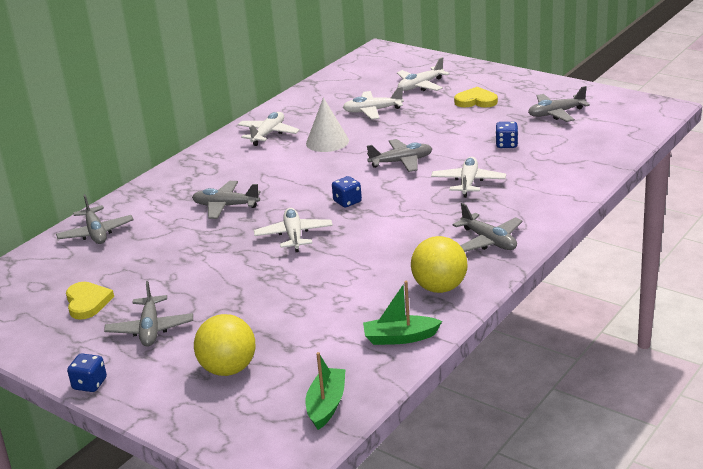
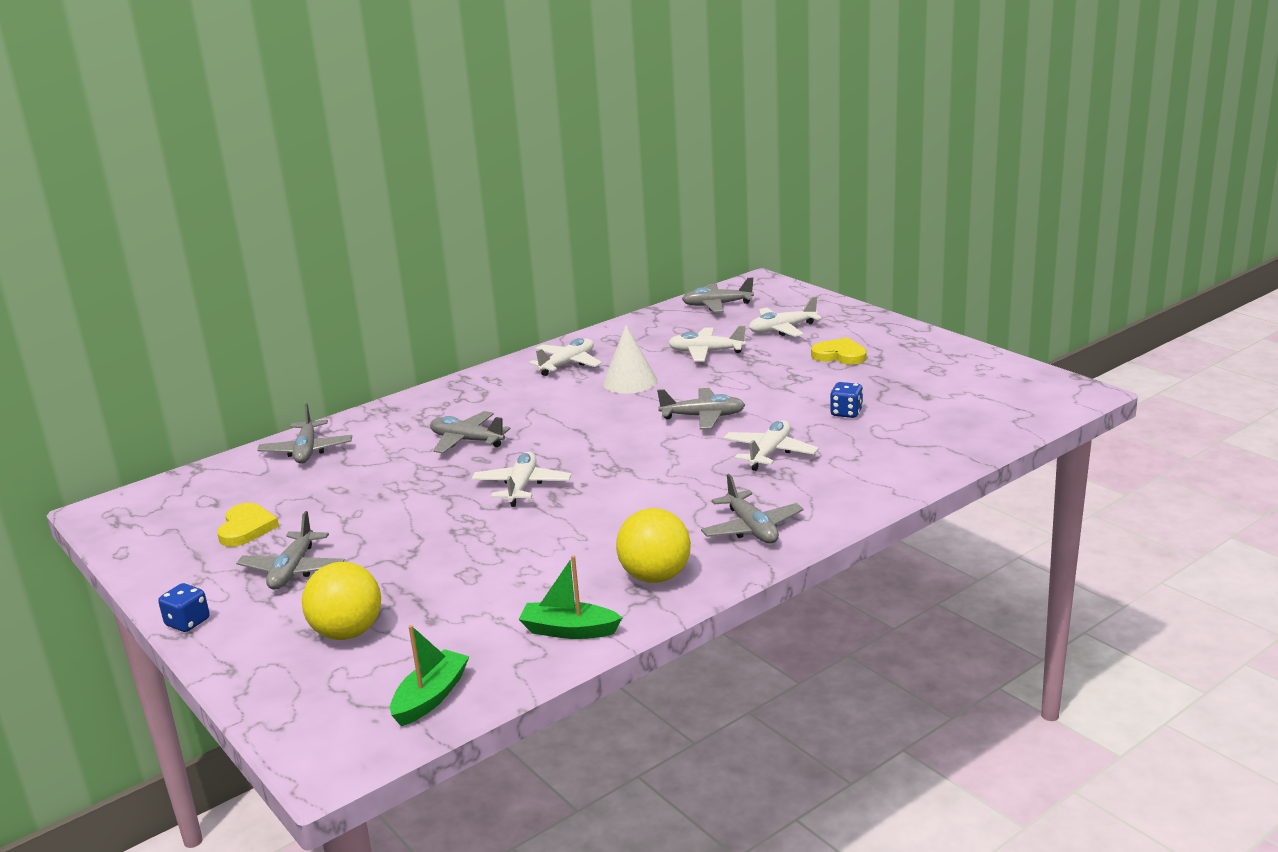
camera: 15 degrees right, 5 degrees down
blue dice [332,176,362,207] -> none
grey plane [528,86,590,122] -> grey plane moved to [682,277,754,313]

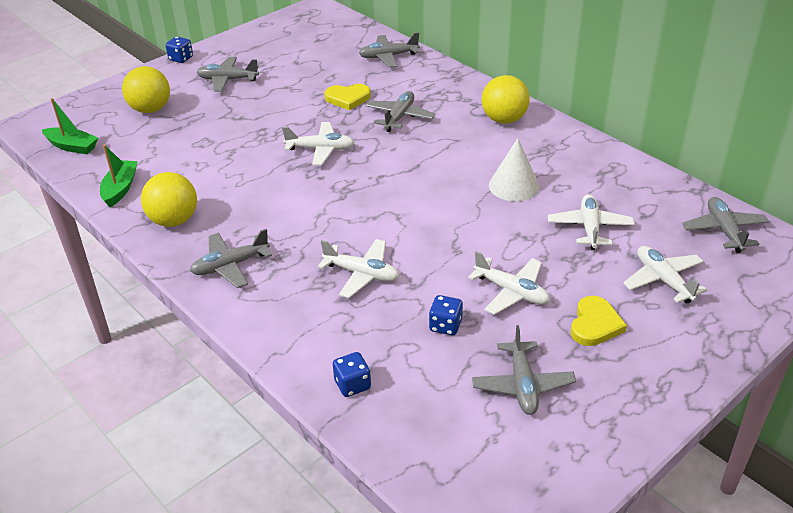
camera: 85 degrees right, 15 degrees up
yellow heart [217,503,279,547] -> yellow heart moved to [325,84,371,110]
white plane [529,338,602,376] -> white plane moved to [468,251,550,315]
grey plane [657,388,745,429] -> grey plane moved to [472,325,576,415]
none -> blue dice [333,352,371,397]
none -> yellow ball [481,75,530,124]

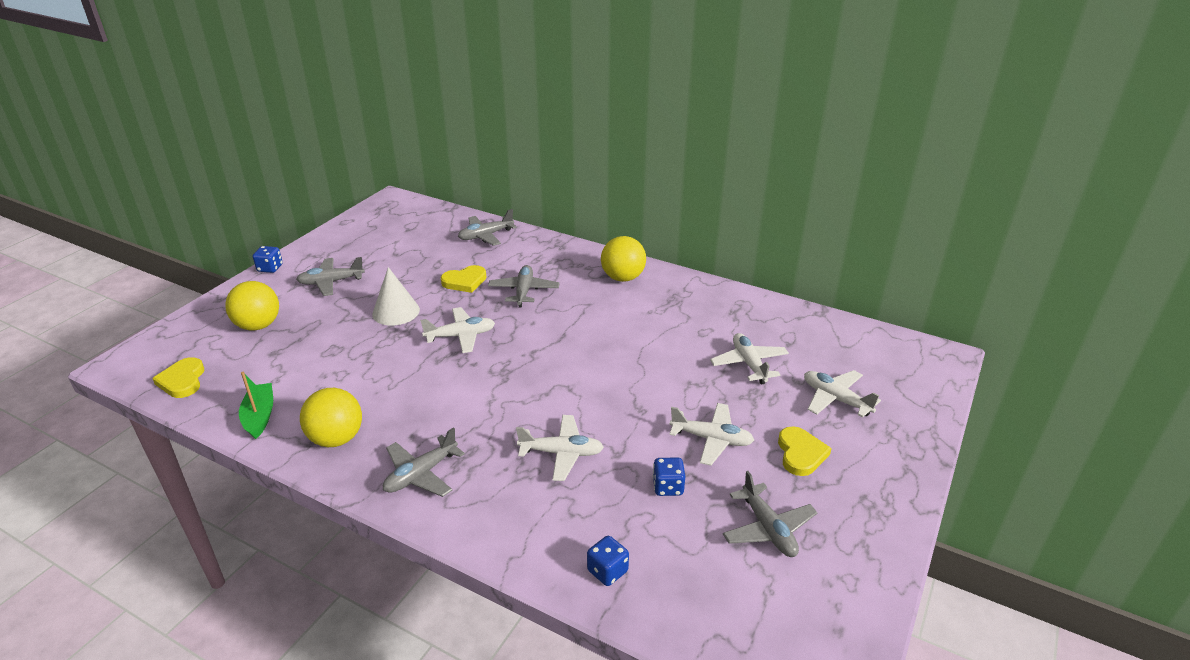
camera: 20 degrees left, 5 degrees down
green boat [42,98,98,154] -> yellow heart [152,357,204,398]
white cone [489,138,540,201] -> white cone moved to [372,267,420,326]
grey plane [682,197,769,253] -> none

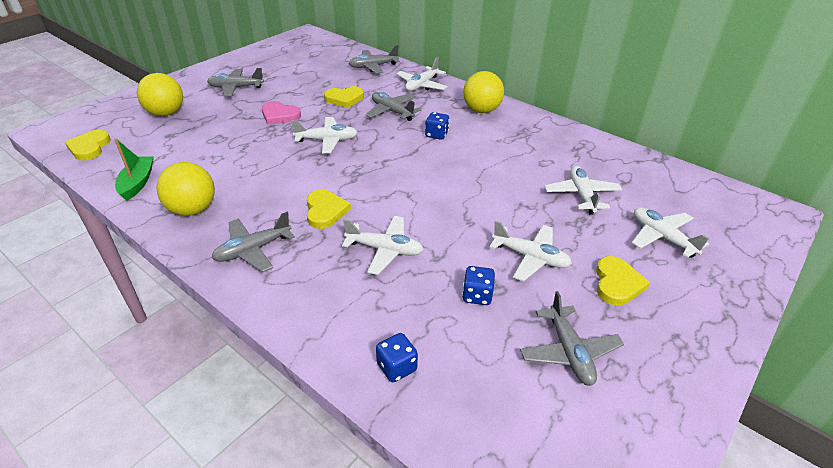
camera: 10 degrees right, 5 degrees up
blue dice [253,246,283,273] -> blue dice moved to [425,112,450,140]
white cone [372,267,420,326] -> pink heart [262,101,301,125]
grey plane [488,265,560,308] -> grey plane turned 60 degrees counterclockwise [366,92,421,121]
none -> yellow heart [307,189,351,229]
none -> white plane [396,57,448,91]

